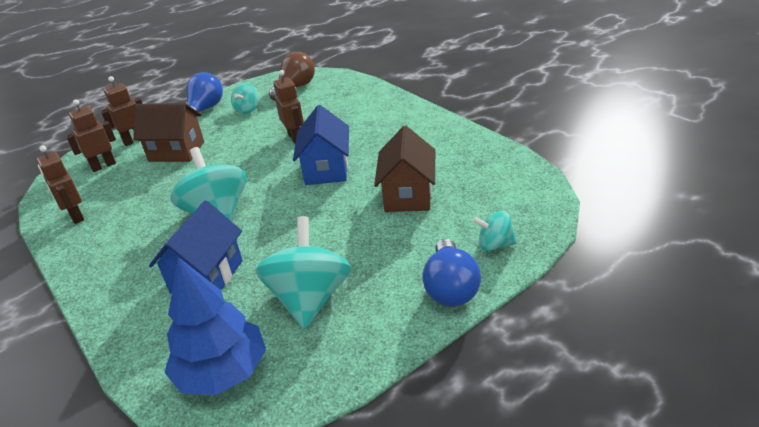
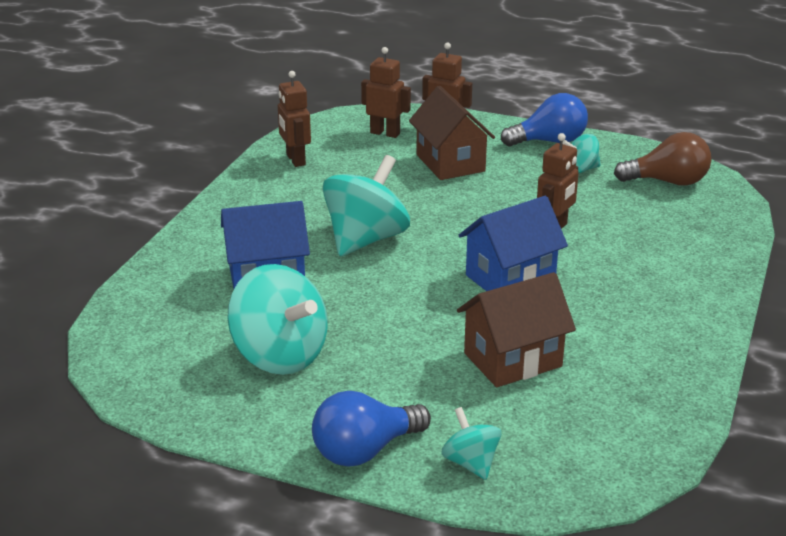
camera: 55 degrees right, 5 degrees down
brown robot [36,145,84,224] -> brown robot turned 45 degrees counterclockwise [278,71,311,167]
blue tree [164,257,266,395] -> none
turquoise spinning top [255,216,351,329] -> turquoise spinning top turned 75 degrees clockwise [227,264,328,375]

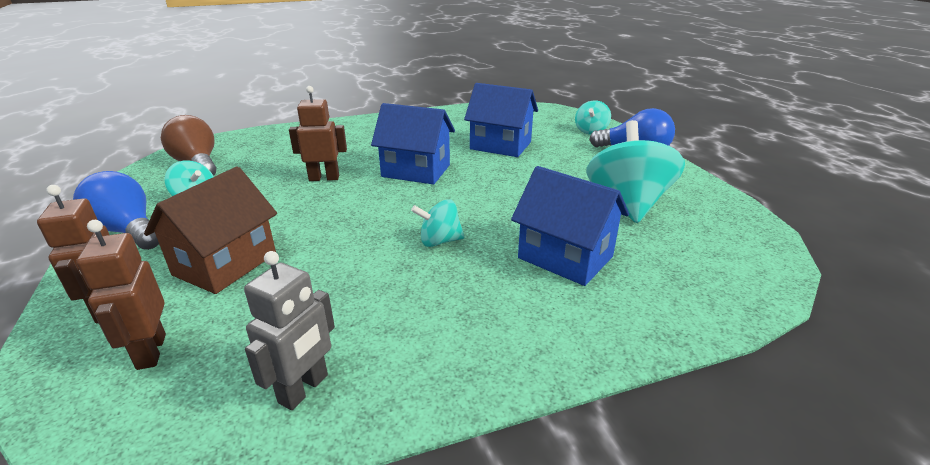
camera: 130 degrees left, 0 degrees up
brown robot [278,71,311,167] -> grey robot [244,251,335,410]
turquoise spinning top [323,155,410,256] -> turquoise spinning top [411,199,465,247], size x0.51
brown house [457,272,576,387] -> blue house [464,83,538,157]

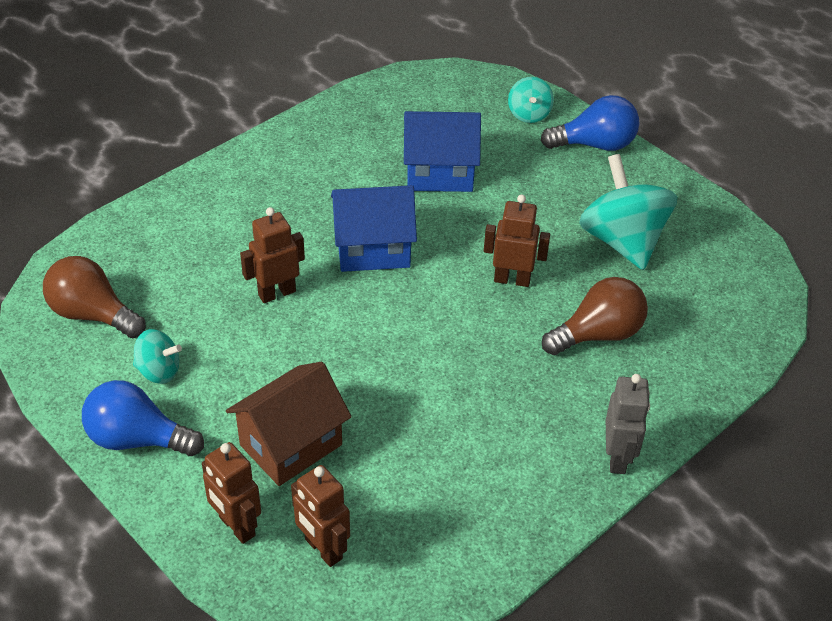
camera: 25 degrees left, 15 degrees up
brown house [144,166,277,294] -> brown house turned 45 degrees clockwise [226,362,352,486]
grey robot [244,251,335,410] -> grey robot moved to [606,374,650,474]
turquoise spinning top [411,199,465,247] -> none
blue house [511,166,629,286] -> brown light bulb [542,277,648,355]
none -> brown robot [484,194,550,287]

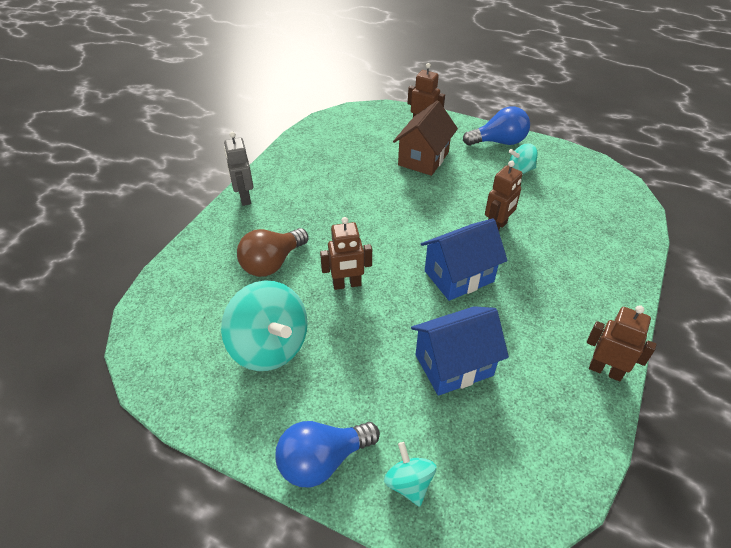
camera: 160 degrees right, 0 degrees up
brown light bulb [43,256,146,338] -> none
brown robot [291,465,350,567] -> brown robot moved to [587,305,657,381]

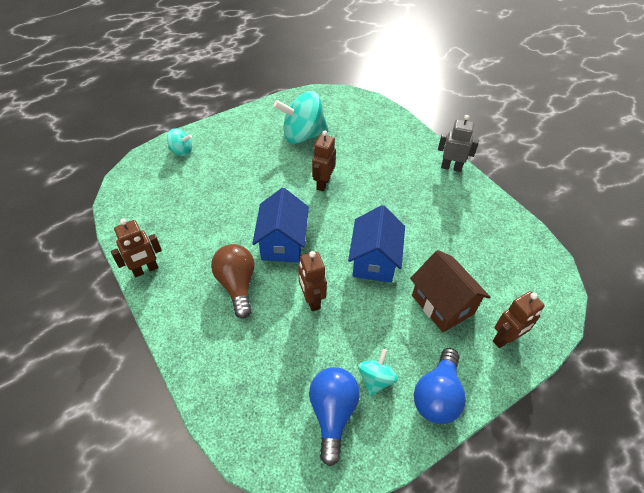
camera: 120 degrees right, 5 degrees up
brown light bulb [237,228,309,277] -> brown light bulb moved to [211,244,254,319]
blue light bulb [275,421,380,487] -> blue light bulb moved to [309,367,360,466]
blue house [411,306,509,396] -> blue house moved to [348,205,405,283]

